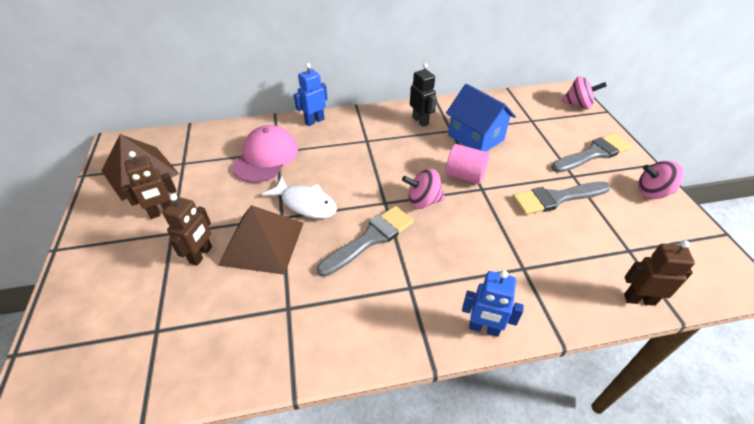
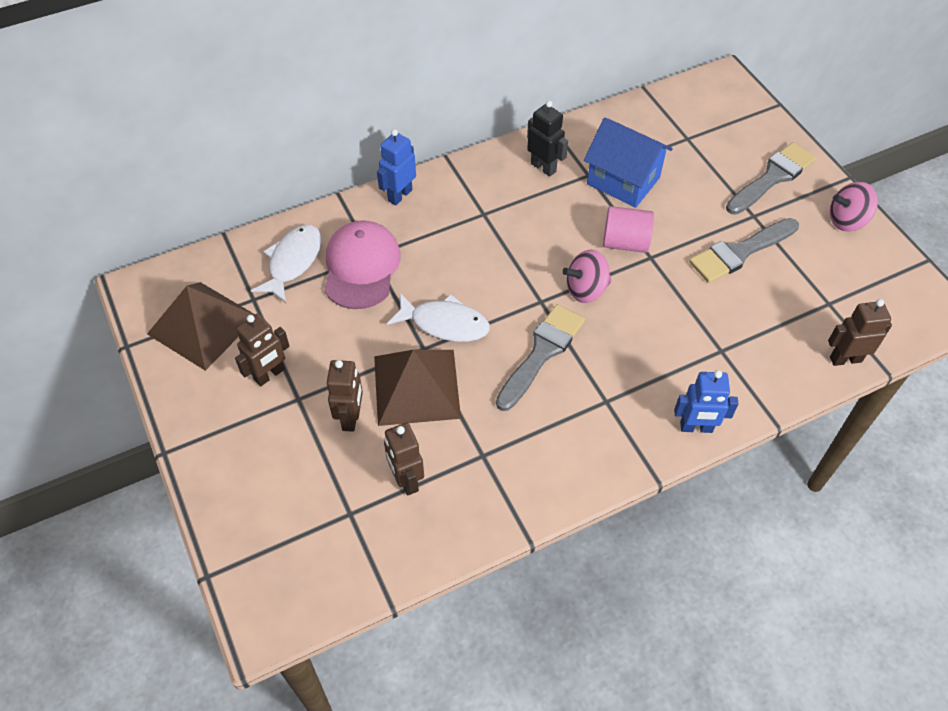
camera: 15 degrees left, 10 degrees up
pink spinning top [562,76,607,109] -> none
none -> white fish [251,225,321,303]
none -> brown robot [384,423,424,496]

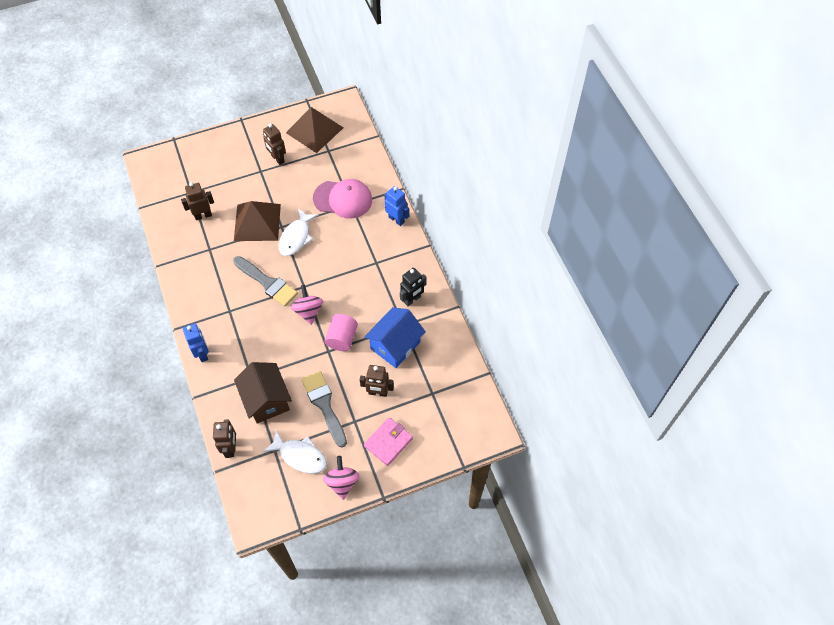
camera: 95 degrees right, 5 degrees up
white fish [251,225,321,303] -> white fish moved to [263,430,327,474]
brown robot [327,360,363,432] -> brown robot moved to [360,365,394,397]
blue robot [674,370,739,433] -> blue robot turned 150 degrees clockwise [183,323,209,362]
grey brush [726,142,816,215] -> pink wallet [364,417,413,466]
none -> brown house [234,362,292,424]

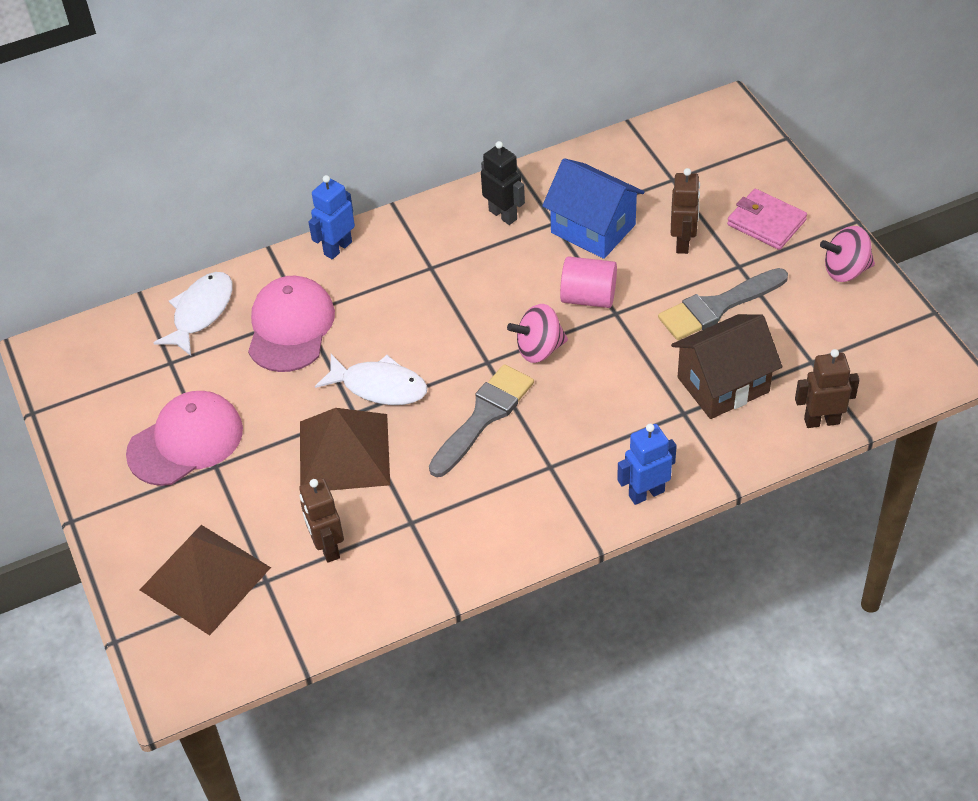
camera: 90 degrees left, 10 degrees down
brown robot [263,124,286,165] -> pink cap [126,391,243,486]
white fish [263,430,327,474] -> white fish moved to [153,272,233,356]
brown pyramid [286,107,344,153] -> brown pyramid moved to [140,525,271,635]

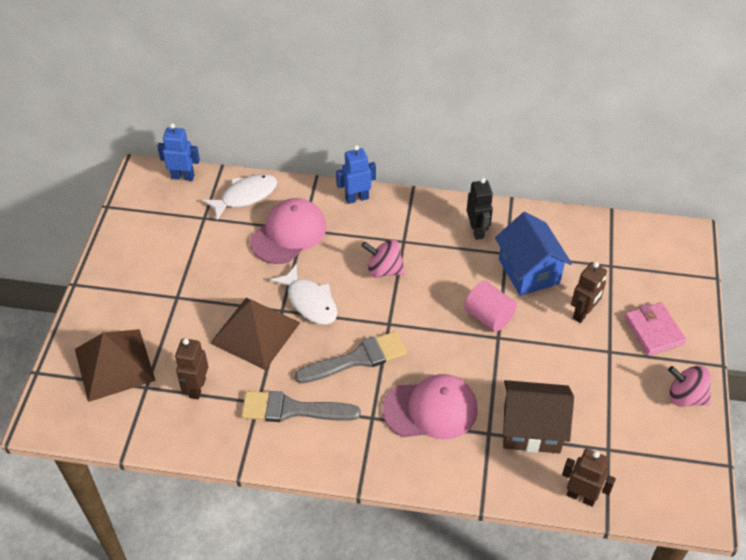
camera: 30 degrees right, 0 degrees up
pink cap [126,391,243,486] -> pink cap moved to [382,374,478,439]
pink spinning top [507,304,568,363] -> pink spinning top moved to [361,239,406,278]
blue robot [617,423,677,505] -> blue robot moved to [157,123,200,181]
grey brush [658,268,788,340] -> grey brush moved to [241,391,361,422]

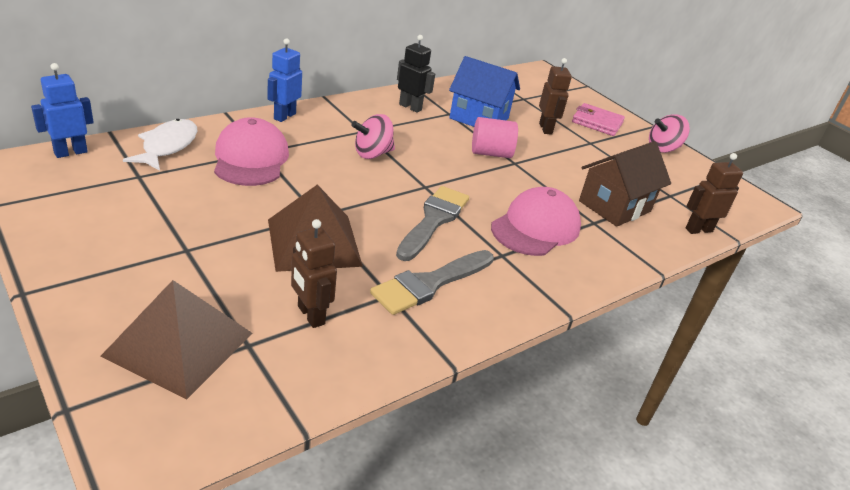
camera: 50 degrees left, 15 degrees down
white fish [270,265,337,325] -> none

